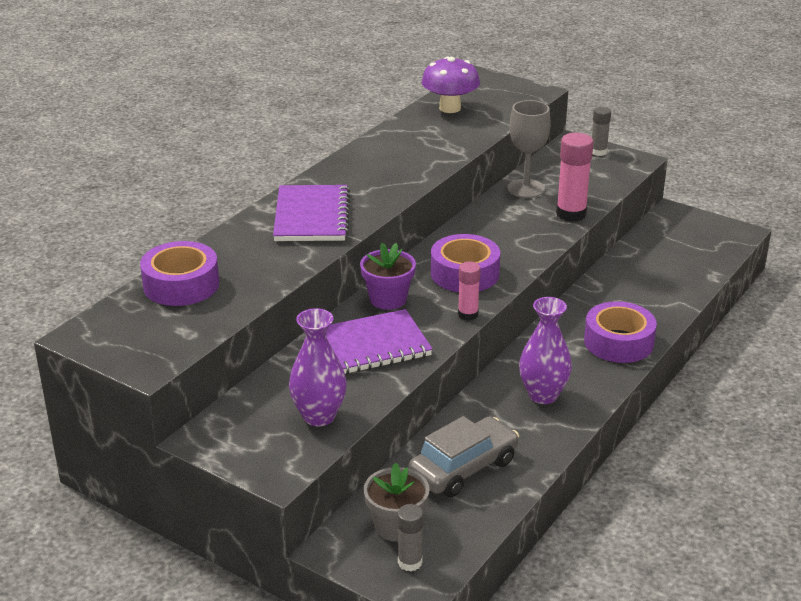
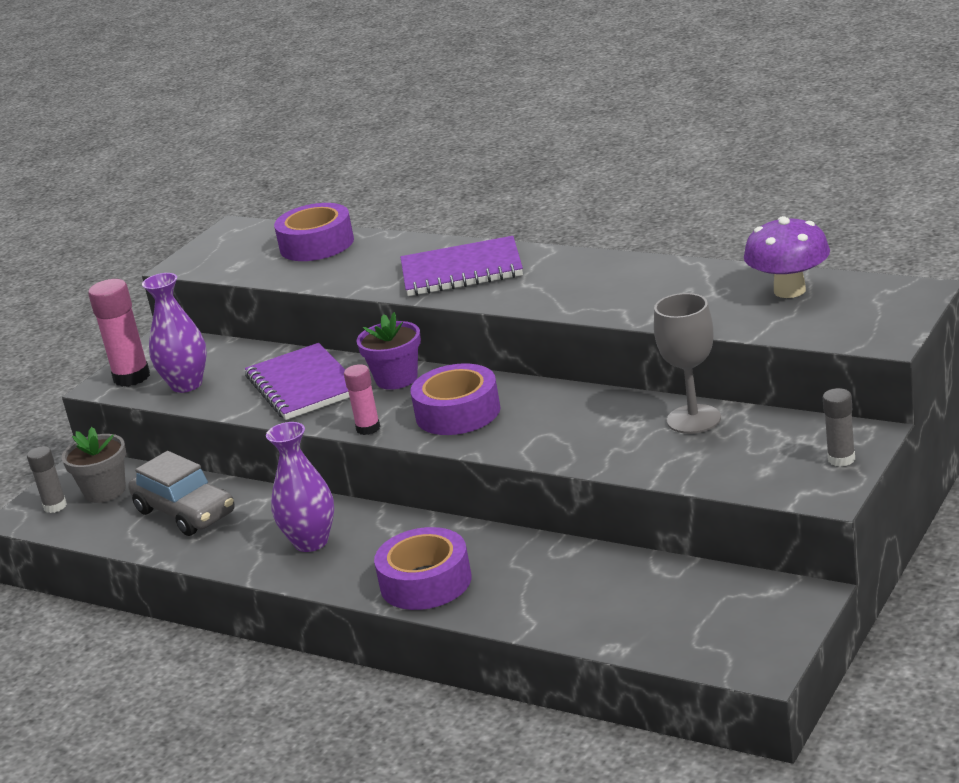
camera: 90 degrees right, 5 degrees down
pink glue stick [556,133,593,222] -> pink glue stick moved to [88,279,150,387]

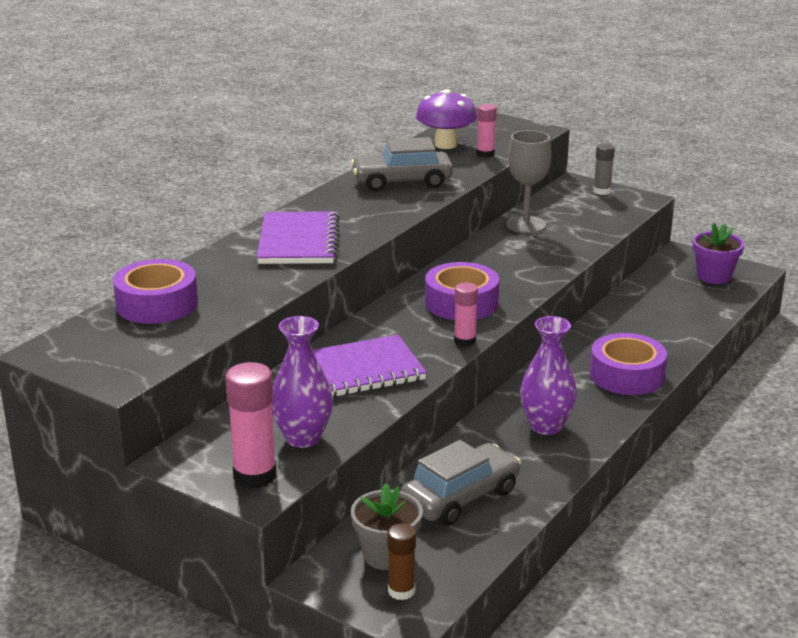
camera: 90 degrees left, 0 degrees up
grey glue stick [27,446,67,513] -> brown glue stick [387,523,416,600]
purple flower pot [356,312,421,390] -> purple flower pot moved to [693,223,745,284]
none -> grey car [351,137,453,192]
none -> pink glue stick [477,104,497,158]

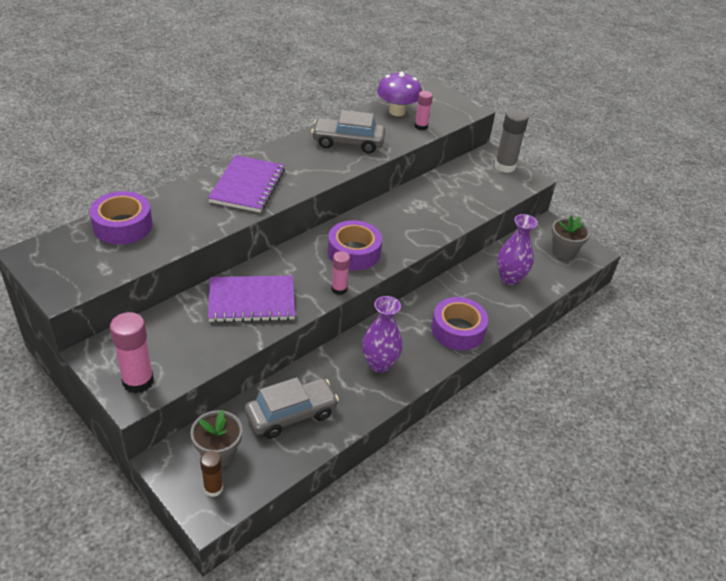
camera: 10 degrees right, 15 degrees up
purple vase [272,316,333,448] -> purple vase moved to [497,214,538,285]
grey goblet [506,130,551,233] -> none
grey glue stick [593,143,615,195] -> grey glue stick [494,109,529,173], size x1.66
purple flower pot [693,223,745,284] -> grey flower pot [551,215,590,260]

